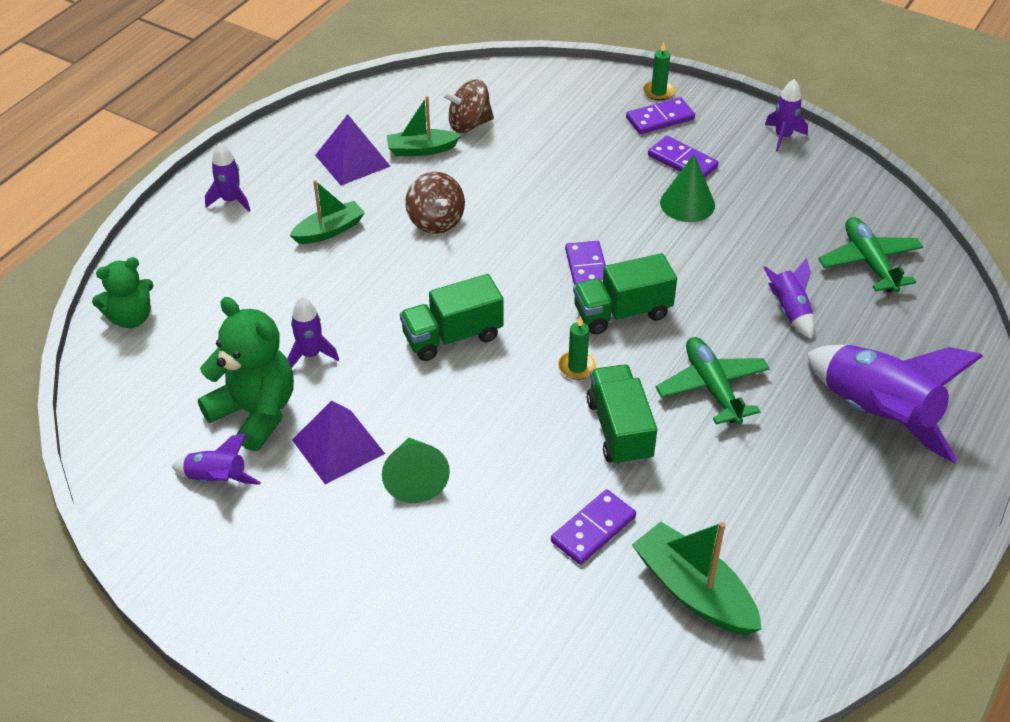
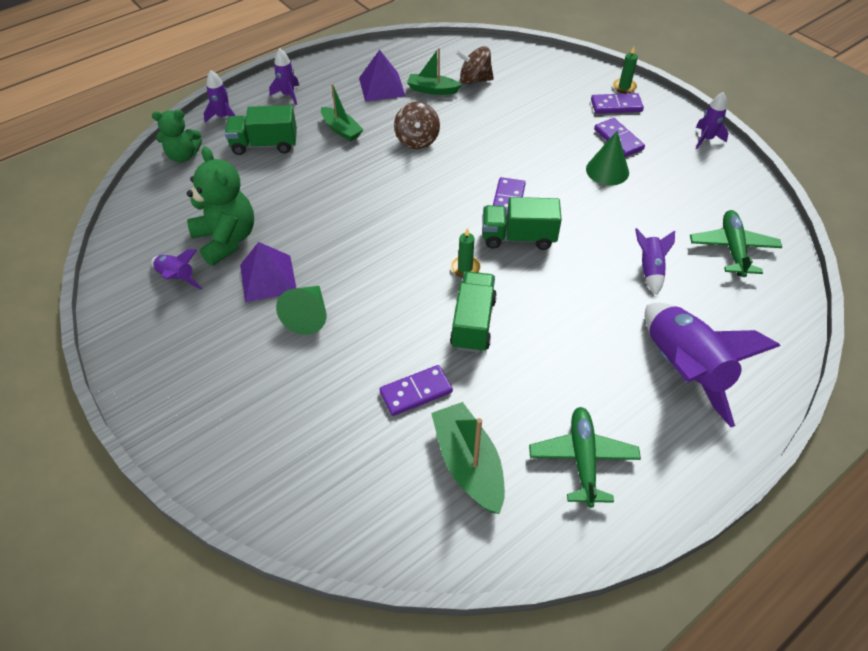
camera: 20 degrees right, 5 degrees up
purple rocket [287,297,339,368] -> purple rocket moved to [204,70,235,123]
green boat [290,180,365,244] -> green boat turned 60 degrees clockwise [321,84,364,141]
green truck [400,274,504,361] -> green truck moved to [225,105,297,155]
green plane [656,337,770,425] -> green plane moved to [529,407,641,508]

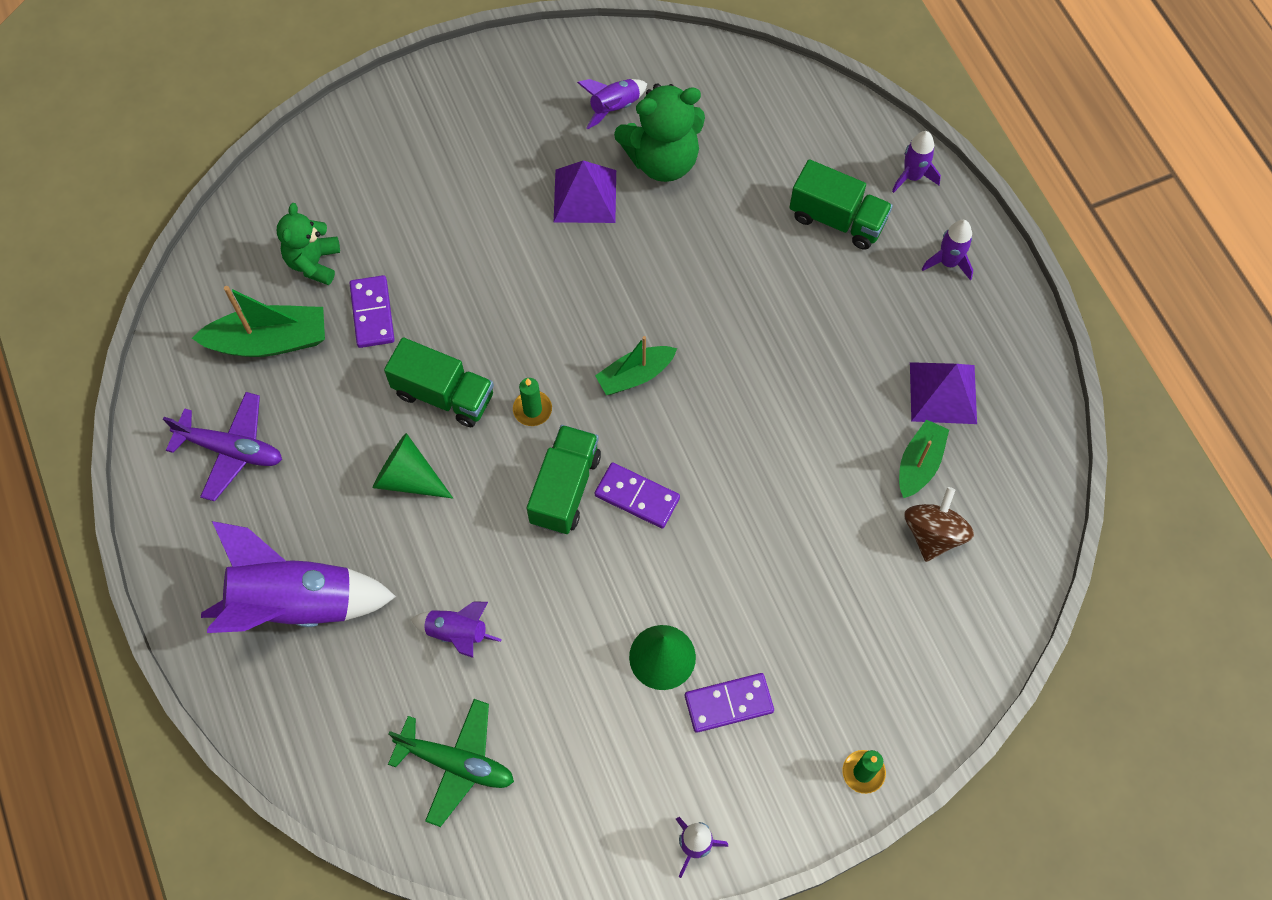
camera: 105 degrees right, 15 degrees up
green teddy bear [152,110,202,162] -> green teddy bear moved to [277,203,340,285]
green truck [225,105,297,155] -> green truck turned 105 degrees clockwise [789,159,893,250]
green cone [276,286,326,335] -> green cone moved to [373,433,453,498]
green boat [321,84,364,141] -> green boat moved to [595,336,677,395]
brown spinning top [394,102,440,149] -> none
green plane [529,407,641,508] -> purple plane [163,392,282,502]
purple domino [591,93,644,114] -> none

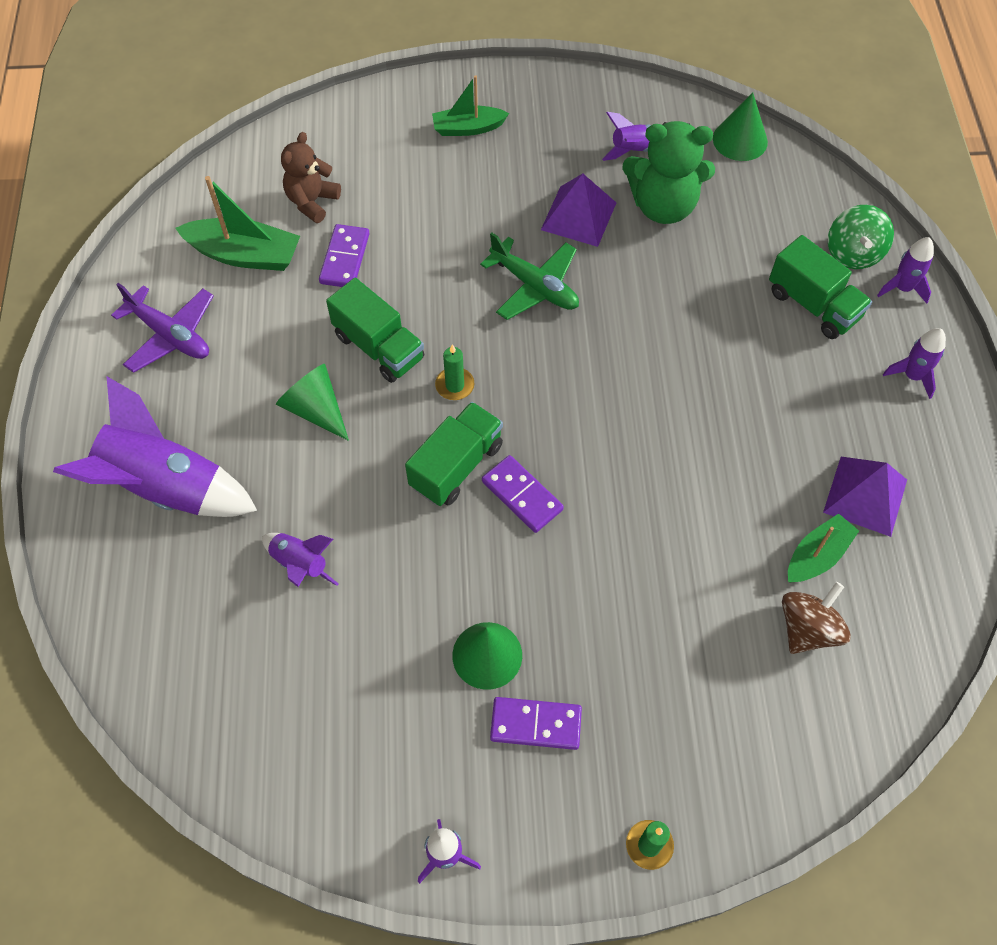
camera: 20 degrees right, 5 degrees down
green teddy bear [277,203,340,285] -> brown teddy bear [281,132,341,223]
green plane [388,699,514,827] -> green plane moved to [480,232,579,320]
green boat [595,336,677,395] -> green boat moved to [432,75,509,136]
none -> green cone [713,92,768,161]
none -> green spinning top [828,205,894,269]

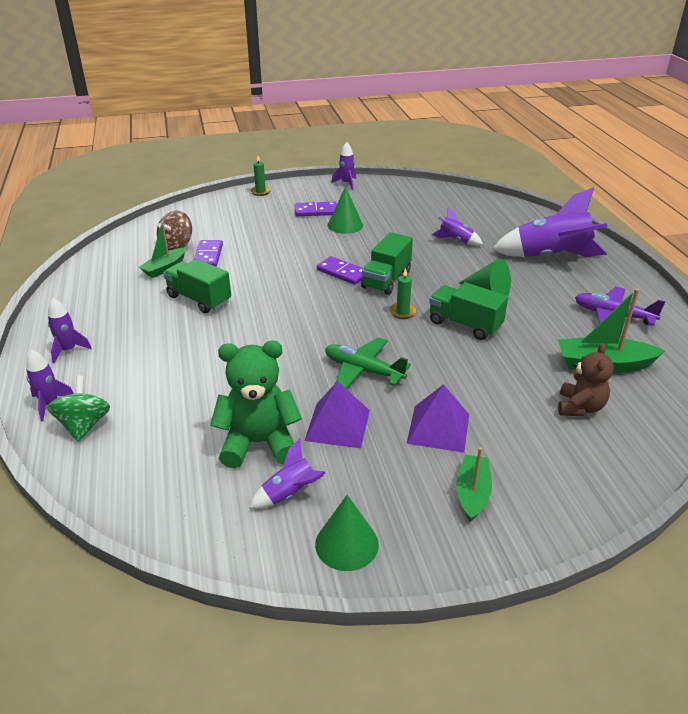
camera: 170 degrees right, 25 degrees down
purple domino [319,224,370,287] -> purple domino moved to [194,240,223,267]
green boat [432,75,509,136] -> green boat turned 60 degrees counterclockwise [456,447,492,522]
green cone [713,92,768,161] -> green cone moved to [315,495,379,571]
green truck [769,235,872,339] -> green truck moved to [163,259,231,313]
purple pyramid [823,457,907,537] -> purple pyramid moved to [407,384,469,453]

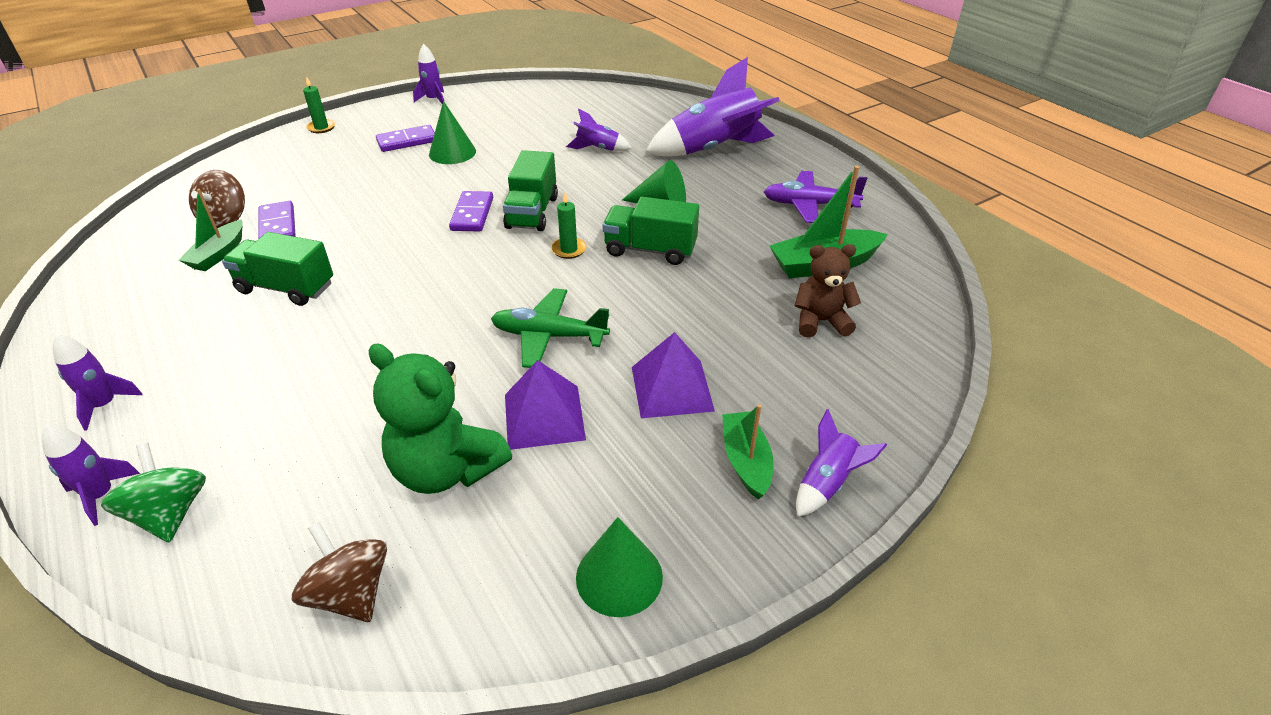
camera: 20 degrees left, 5 degrees up
green teddy bear [210,341,302,468] -> green teddy bear turned 120 degrees counterclockwise [369,344,512,494]
purple rocket [249,439,325,509] -> purple rocket moved to [796,409,887,517]
purple domino [317,256,363,285] -> purple domino turned 75 degrees clockwise [449,191,493,232]
brown teddy bear [558,344,614,416] -> brown teddy bear turned 90 degrees counterclockwise [795,244,861,338]
none -> brown spinning top [292,522,387,622]

